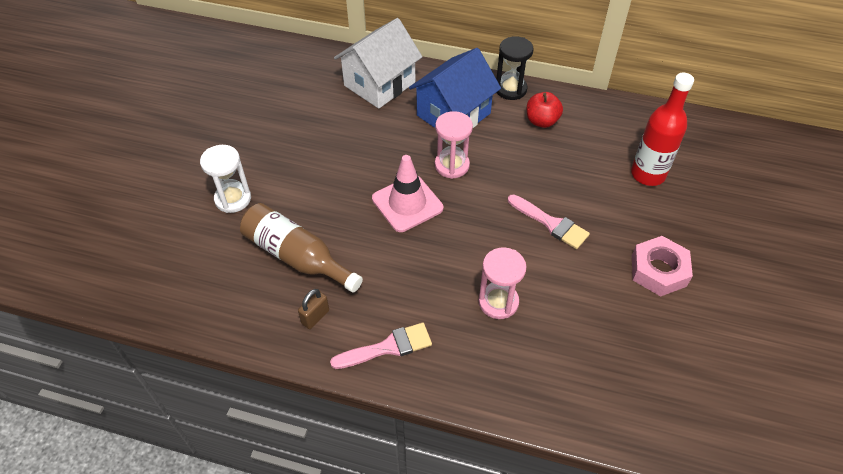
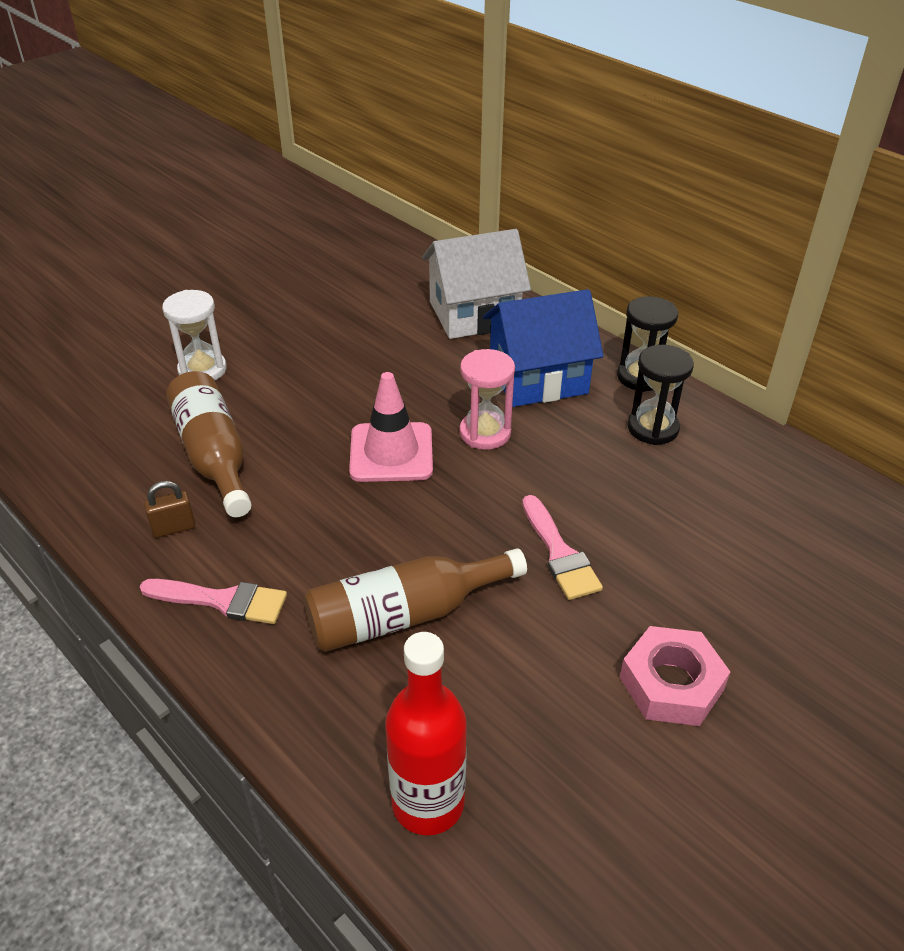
camera: 30 degrees right, 10 degrees down
pink hourglass [478,247,527,319] -> brown bottle [304,548,527,652]
red apple [527,92,563,128] -> black hourglass [628,345,694,445]
red bottle [631,73,694,186] -> red bottle moved to [385,632,467,835]

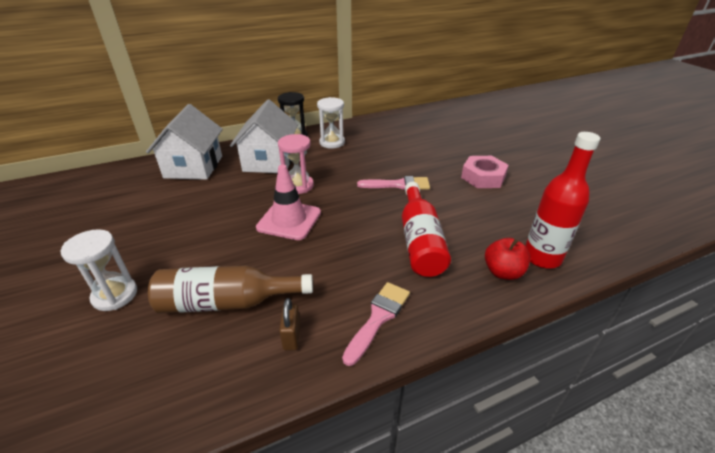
camera: 70 degrees left, 5 degrees down
brown bottle [304,548,527,652] -> red bottle [402,182,451,277]
blue house [483,289,604,407] -> white house [230,100,298,173]
black hourglass [628,345,694,445] -> white hourglass [317,97,345,149]
none -> red apple [485,238,530,280]

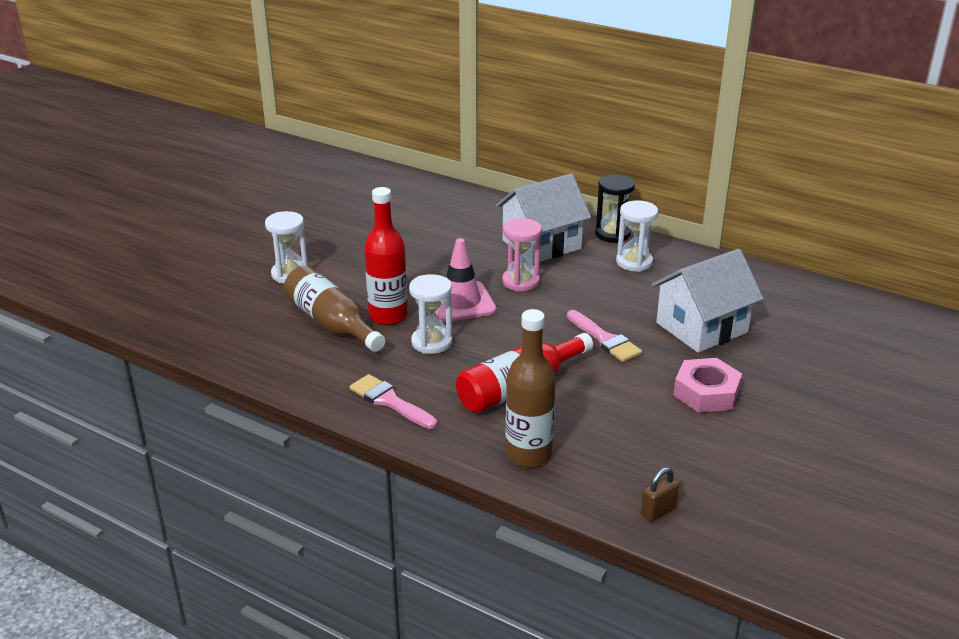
camera: 55 degrees right, 5 degrees down
white house [146,104,223,180] -> white house moved to [651,249,764,353]
brown padlock [279,298,300,350] -> brown padlock moved to [641,467,679,522]
pink brush [342,282,410,366] -> pink brush turned 135 degrees counterclockwise [350,374,437,429]
red apple [485,238,530,280] -> brown bottle [505,309,556,467]
red bottle [525,132,600,268] -> red bottle moved to [364,187,408,325]
none -> white hourglass [409,274,453,354]

